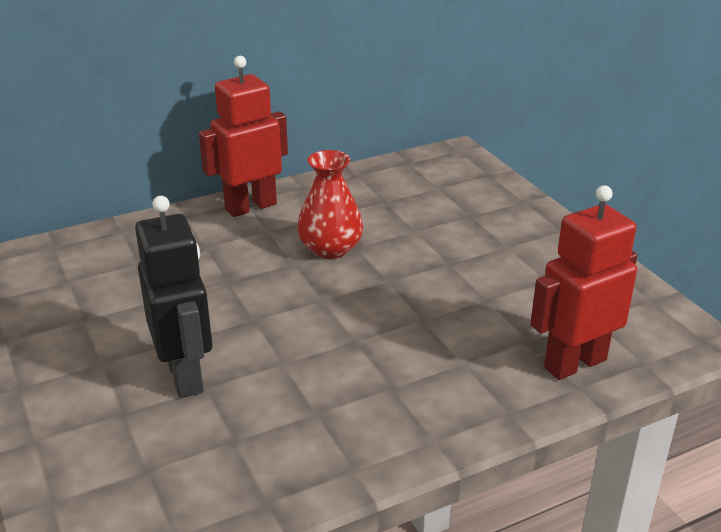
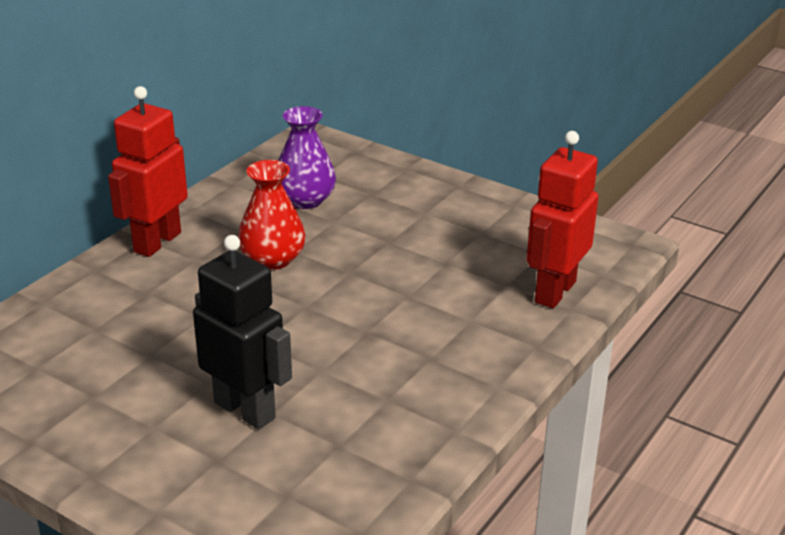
camera: 30 degrees left, 0 degrees up
none -> purple vase [278,106,336,209]

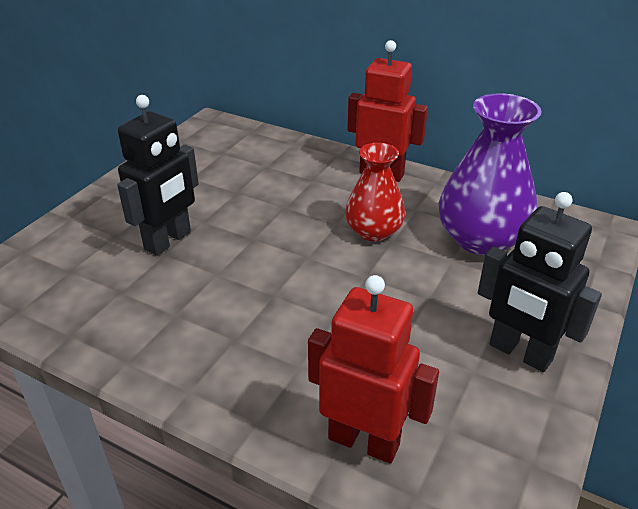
camera: 85 degrees right, 5 degrees up
purple vase [278,106,336,209] -> purple vase [438,93,541,255], size x1.56
none -> black robot [478,192,602,372]

